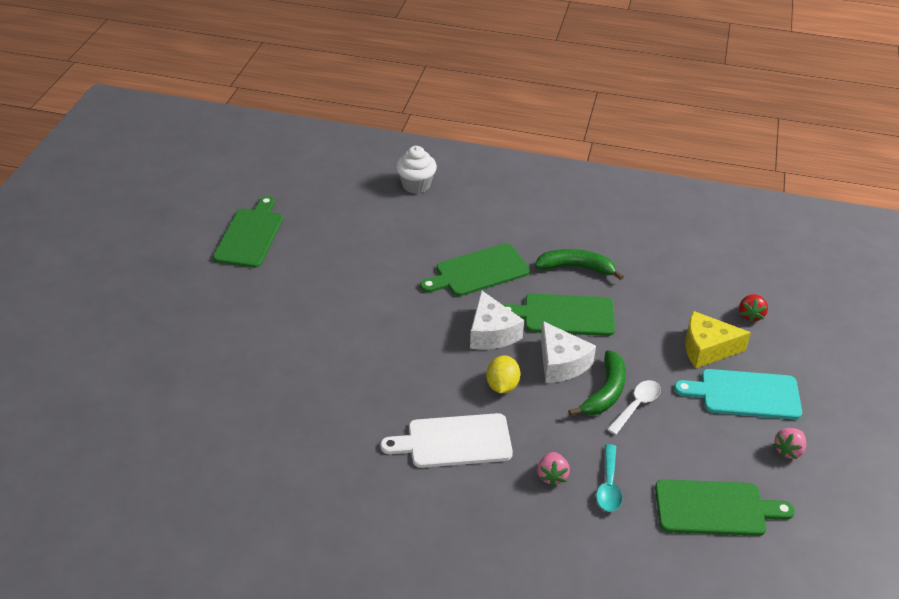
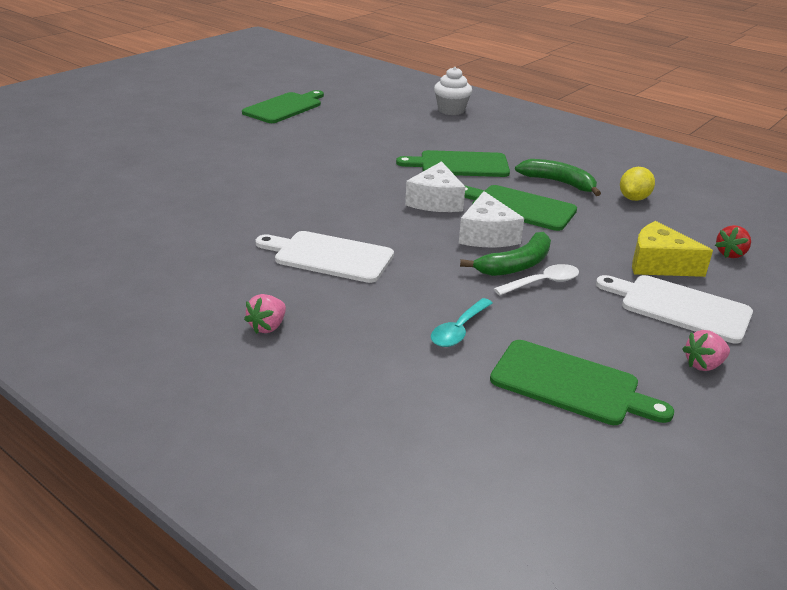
camera: 25 degrees right, 10 degrees down
yellow lemon [486,355,521,393] -> yellow lemon moved to [620,167,655,201]
pink strawberry [537,452,570,487] -> pink strawberry moved to [244,294,286,334]
turquoise cutting board [674,369,802,420] -> white cutting board [596,275,753,344]

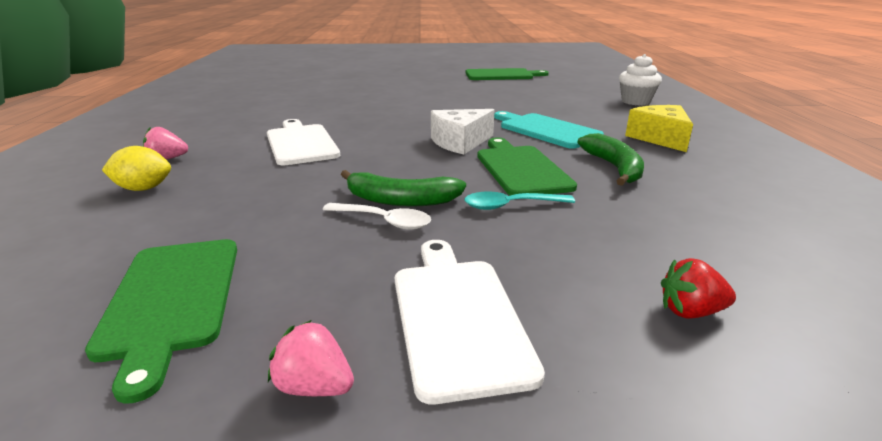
camera: 50 degrees right, 5 degrees down
green cutting board [396,150,510,177] -> turquoise cutting board [494,111,604,149]
turquoise spoon [431,298,493,347] -> turquoise spoon moved to [464,192,575,210]
white cheese [459,191,524,247] -> none
yellow lemon [620,167,655,201] -> yellow lemon moved to [102,146,171,191]
yellow cheese [632,221,713,277] -> yellow cheese moved to [625,105,693,152]

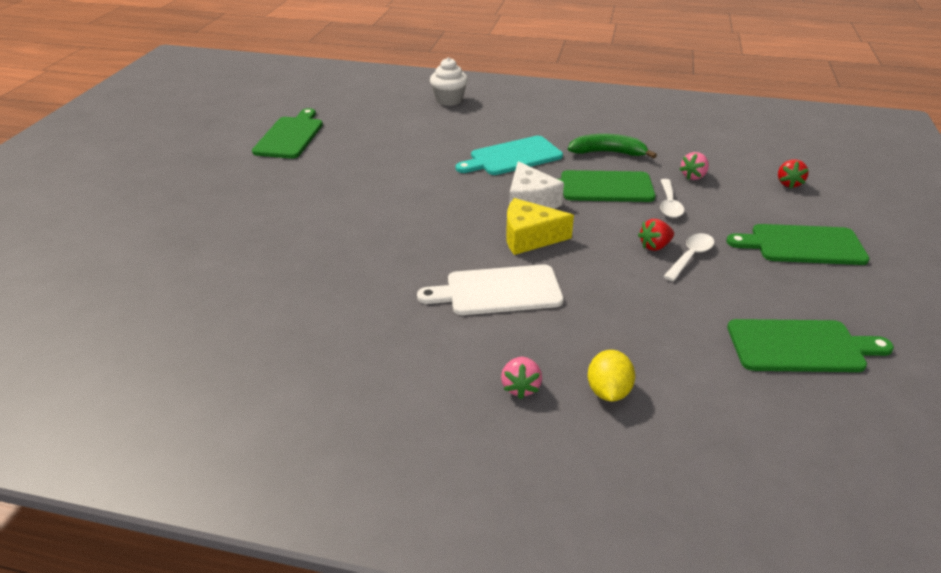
camera: 75 degrees left, 10 degrees up
pink strawberry [268,320,354,396] -> pink strawberry moved to [679,152,709,180]
green banana [341,170,466,207] -> red strawberry [638,219,674,251]
white cutting board [395,240,545,404] -> green cutting board [726,224,870,265]
turquoise spoon [464,192,575,210] -> white spoon [660,179,684,218]
yellow cheese [625,105,693,152] -> yellow cheese moved to [506,198,574,255]

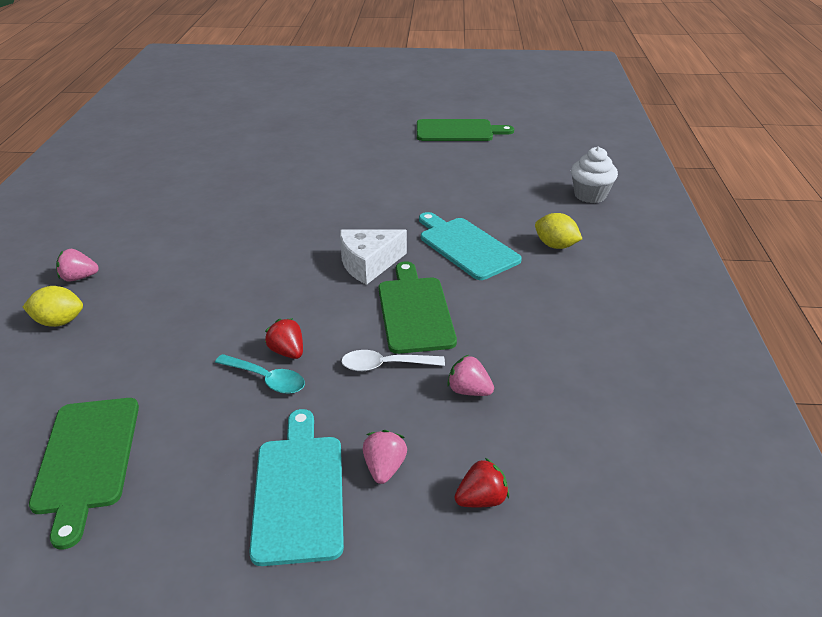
camera: 80 degrees right, 0 degrees up
white cutting board [417,265,564,315] -> none
yellow cheese [506,198,574,255] -> none
green banana [568,134,657,159] -> none
white spoon [663,233,714,281] -> turquoise spoon [215,354,305,394]
green cutting board [726,224,870,265] -> turquoise cutting board [249,409,344,566]
red strawberry [778,159,809,189] -> red strawberry turned 150 degrees clockwise [455,458,509,508]
none -> pink strawberry [363,430,407,484]
none -> yellow lemon [535,213,582,249]

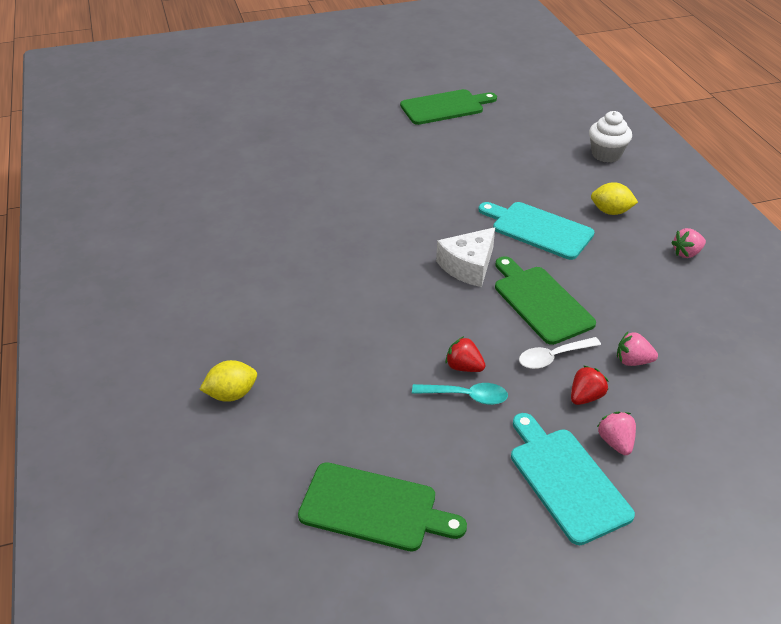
camera: 20 degrees left, 5 degrees up
green cutting board [29,398,139,549] -> green cutting board turned 45 degrees counterclockwise [298,462,467,552]
pink strawberry [56,249,99,282] -> pink strawberry moved to [671,228,706,258]
red strawberry [455,458,509,508] -> red strawberry moved to [571,365,609,405]

